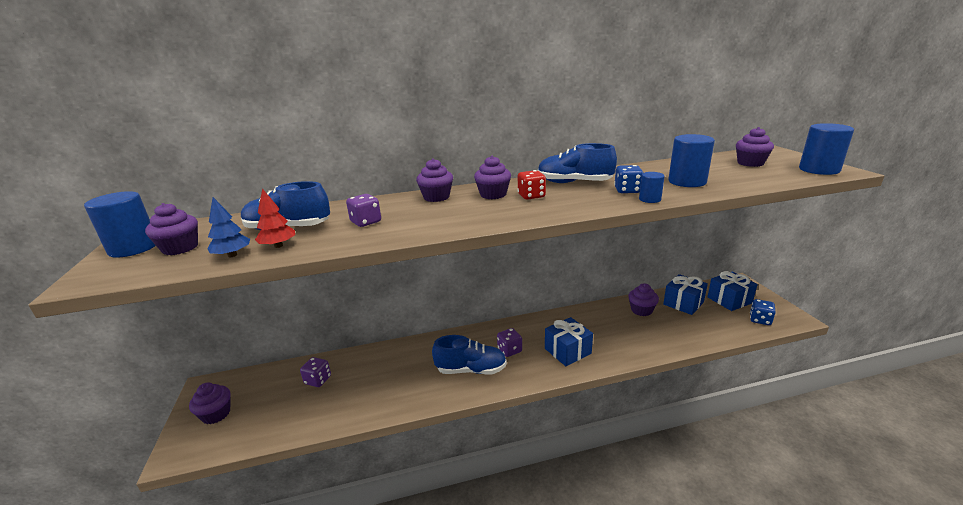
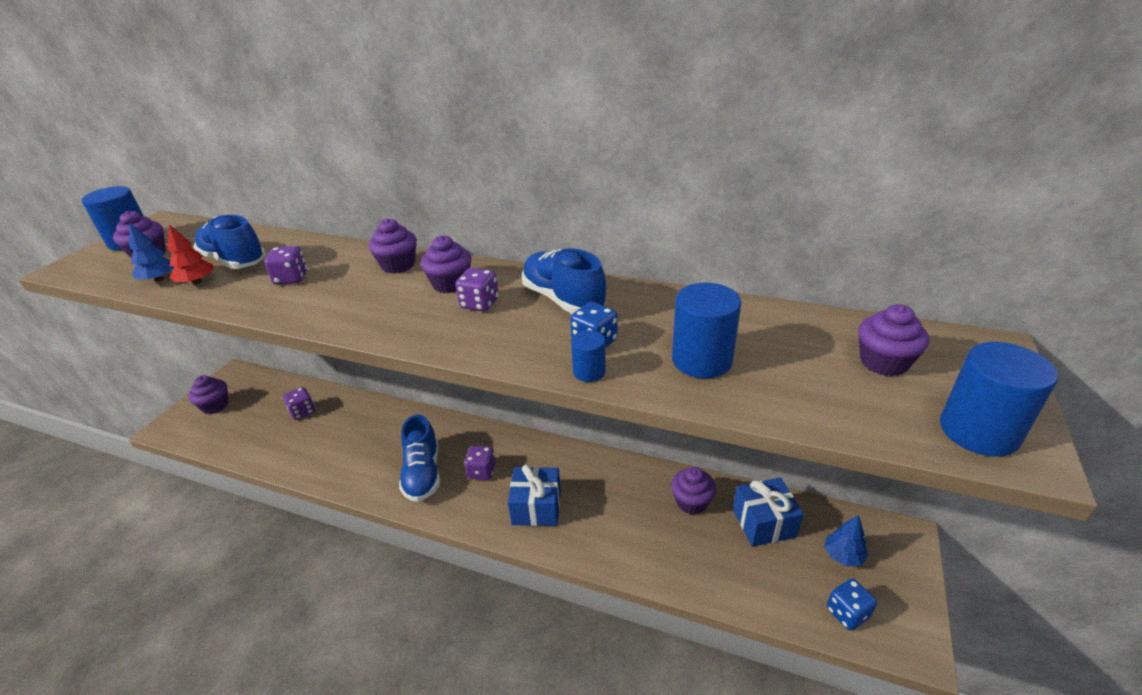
camera: 35 degrees right, 10 degrees up
blue shoe [432,335,507,375] -> blue shoe turned 45 degrees clockwise [399,415,440,502]
red dice [518,170,546,200] -> purple dice [455,268,499,311]
blue gift [707,271,758,311] -> blue tree [824,515,868,566]

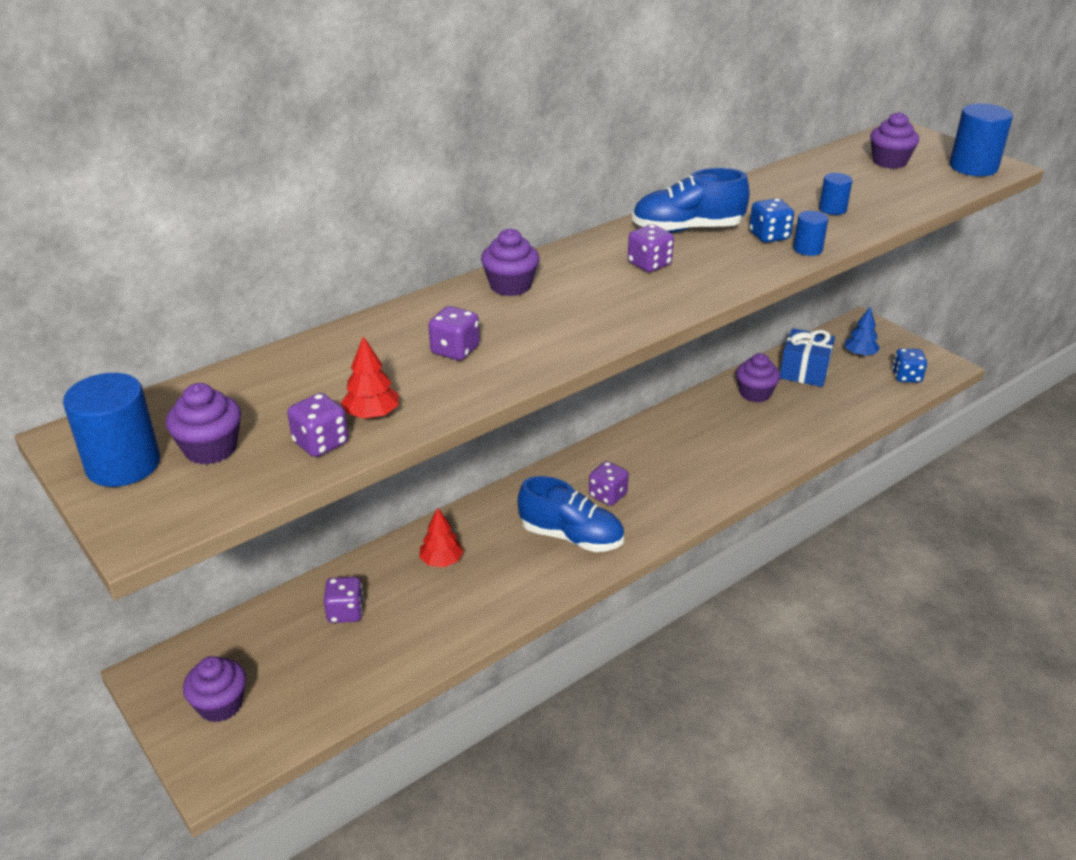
camera: 60 degrees left, 0 degrees up
blue tree [129,222,174,282] -> purple dice [287,393,348,457]
blue shoe [193,215,266,269] -> none
purple cupcake [421,235,471,293] -> none
blue gift [508,465,561,526] -> none
blue cylinder [672,283,741,378] -> blue cylinder [819,173,852,215], size x0.54
none -> red tree [419,508,464,567]

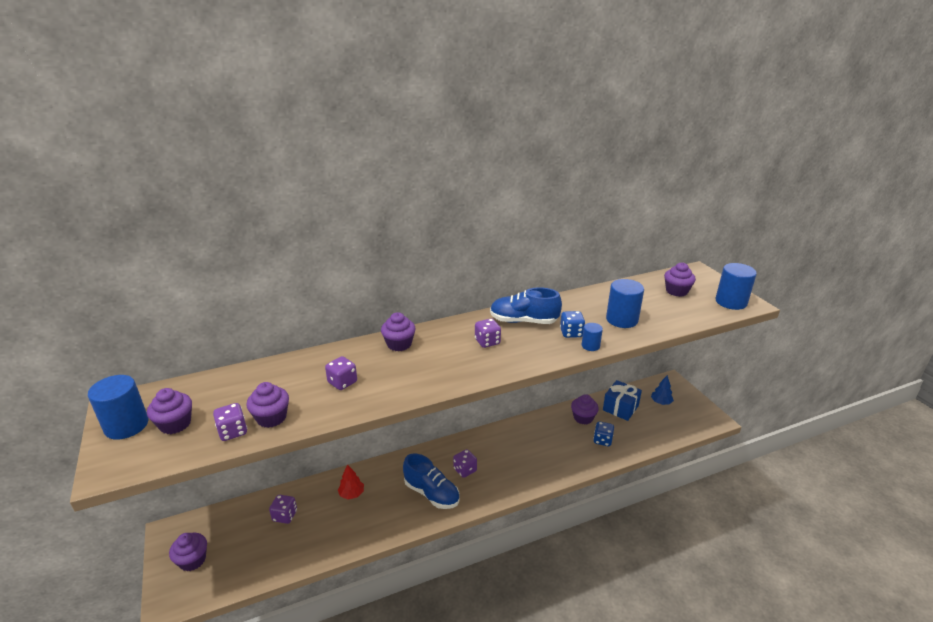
camera: 15 degrees right, 5 degrees down
red tree [341,336,399,419] -> purple cupcake [246,382,289,428]
blue cylinder [819,173,852,215] -> blue cylinder [606,279,644,328], size x1.84
blue dice [892,349,927,383] -> blue dice moved to [593,421,614,446]

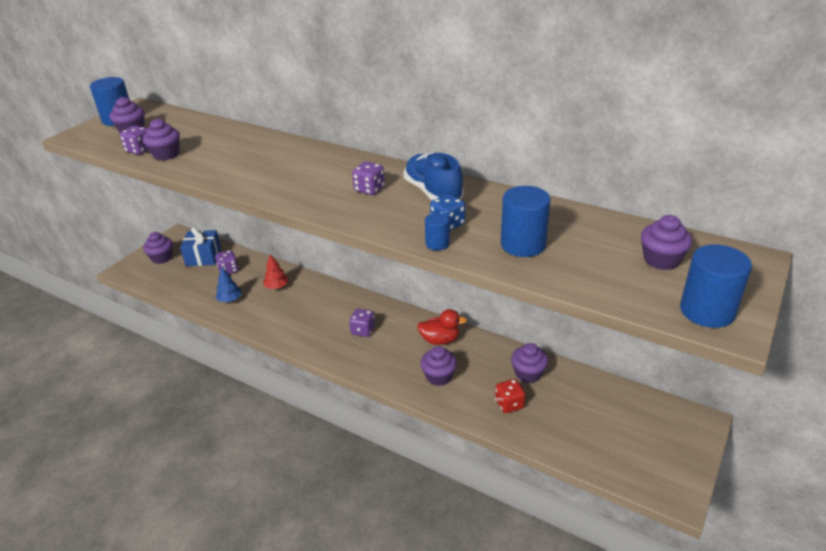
camera: 55 degrees right, 5 degrees up
purple dice [325,356,357,390] -> none
purple cupcake [381,312,416,351] -> purple cupcake moved to [420,346,457,386]
blue shoe [403,453,460,509] -> none
blue dice [593,421,614,446] -> red dice [495,379,525,413]
blue gift [603,380,642,421] -> blue gift moved to [180,227,221,266]
blue tree [651,375,674,405] -> blue tree moved to [215,266,242,302]
none -> red duck [417,309,467,345]

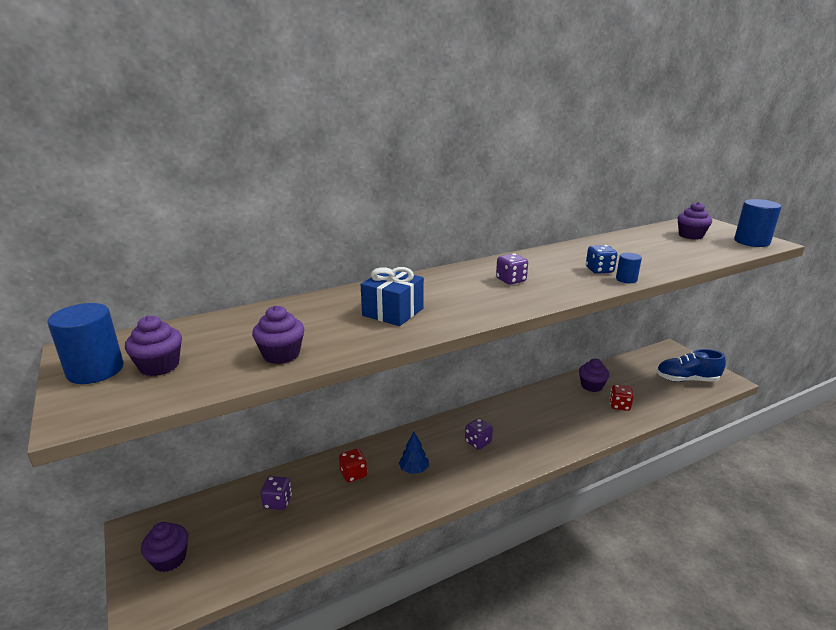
camera: 60 degrees left, 10 degrees down
purple dice [120,126,148,155] -> none
blue gift [180,227,221,266] -> blue gift moved to [361,267,424,326]
blue tree [215,266,242,302] -> blue tree moved to [399,432,429,474]
red tree [263,254,289,289] -> red dice [339,449,367,483]
blue shoe [404,153,464,201] -> blue shoe moved to [656,349,726,382]
red duck [417,309,467,345] -> none
purple cupcake [420,346,457,386] -> none
blue cylinder [501,186,551,257] -> none

